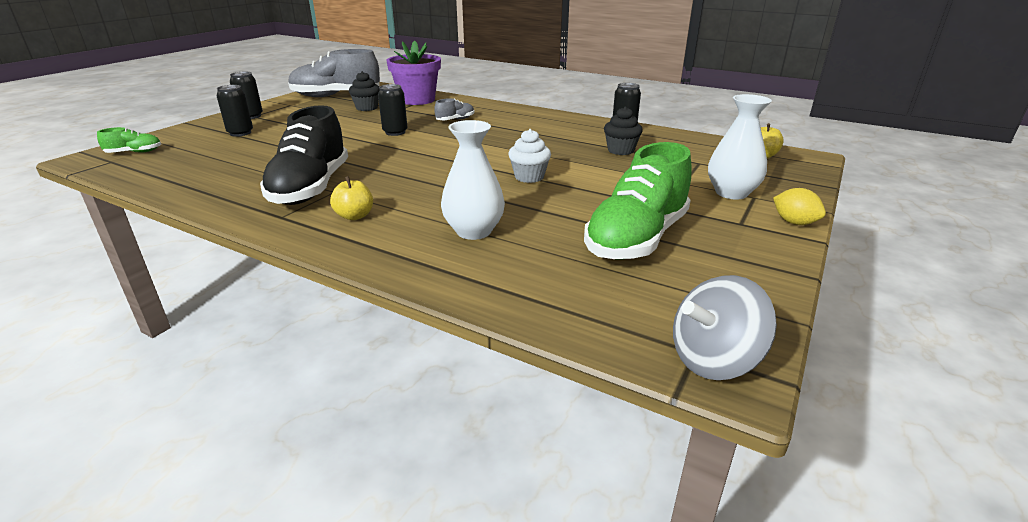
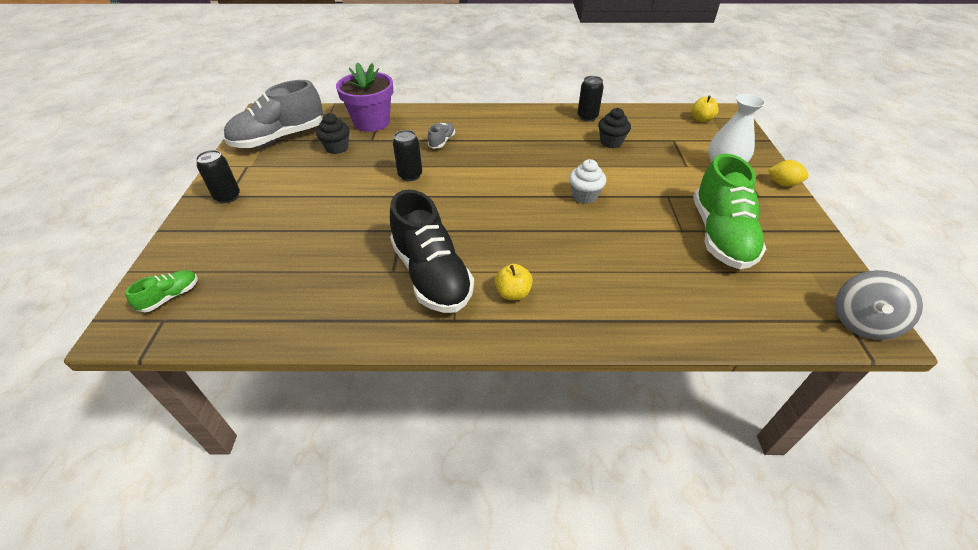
camera: 30 degrees left, 15 degrees up
black can [217,85,253,137] -> none
white vase [441,120,505,240] -> none

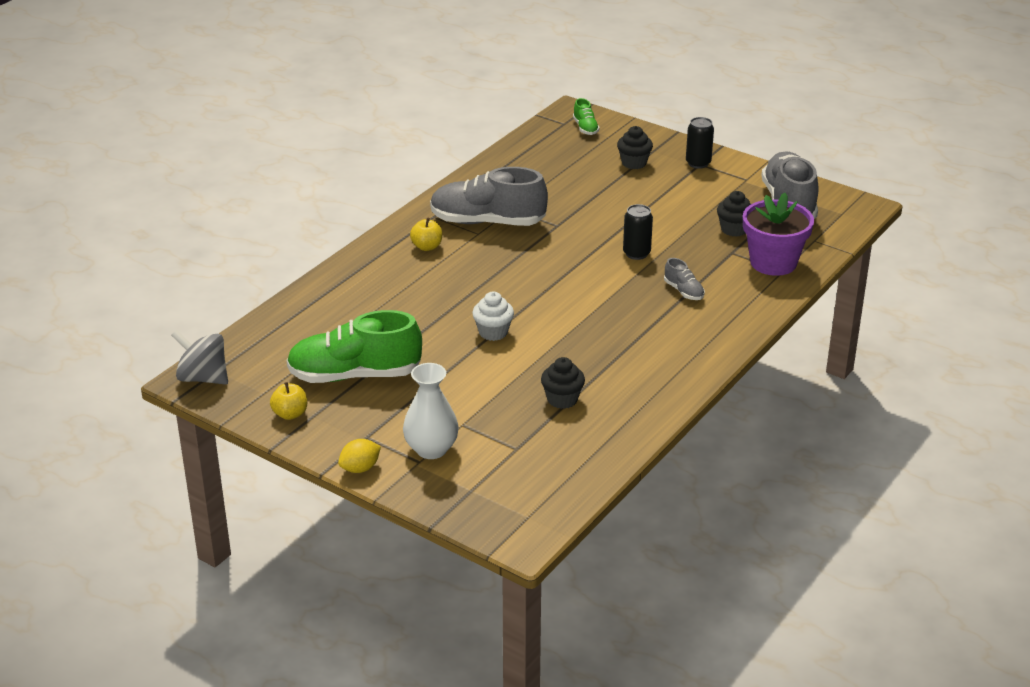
camera: 125 degrees right, 10 degrees down
black shoe [390,189,474,313] -> grey shoe [430,167,548,226]
black can [577,76,604,122] -> none
yellow apple [691,96,719,122] -> yellow apple moved to [270,382,307,420]
green shoe [693,154,766,269] -> green shoe turned 45 degrees counterclockwise [287,310,422,383]
grey spinning top [835,270,923,340] -> grey spinning top turned 45 degrees counterclockwise [171,330,228,385]
none -> black cupcake [617,126,653,169]

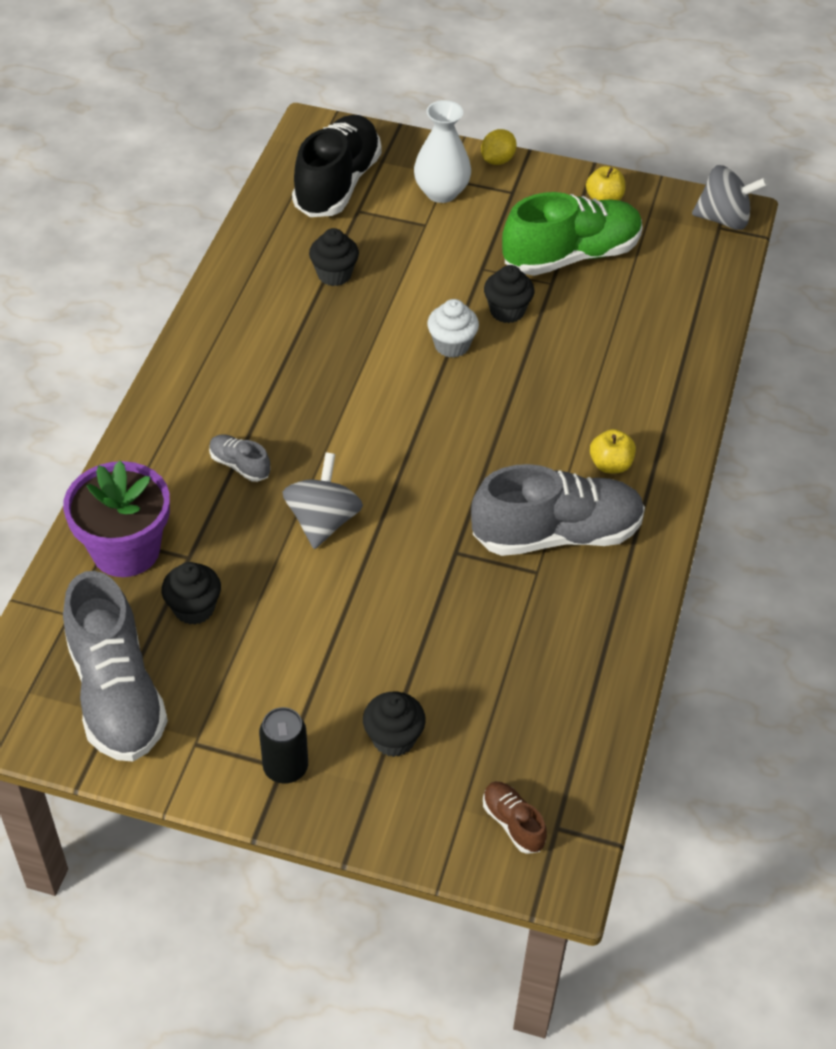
camera: 160 degrees right, 15 degrees up
green shoe [573,98,600,135] -> brown shoe [483,782,547,854]
black can [623,204,653,260] -> grey spinning top [282,453,363,549]
none -> black shoe [292,115,382,217]
none -> black cupcake [484,265,534,323]

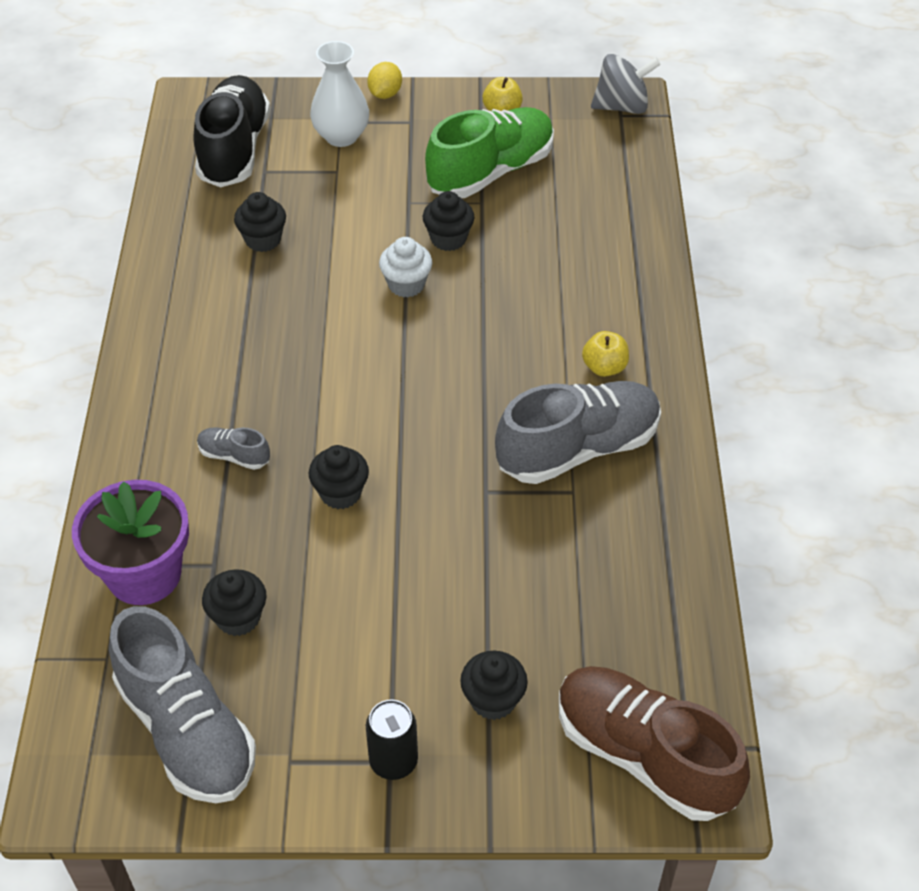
camera: 15 degrees left, 0 degrees up
grey spinning top [282,453,363,549] -> black cupcake [309,445,369,509]
brown shoe [483,782,547,854] -> brown shoe [559,666,750,821], size x2.28

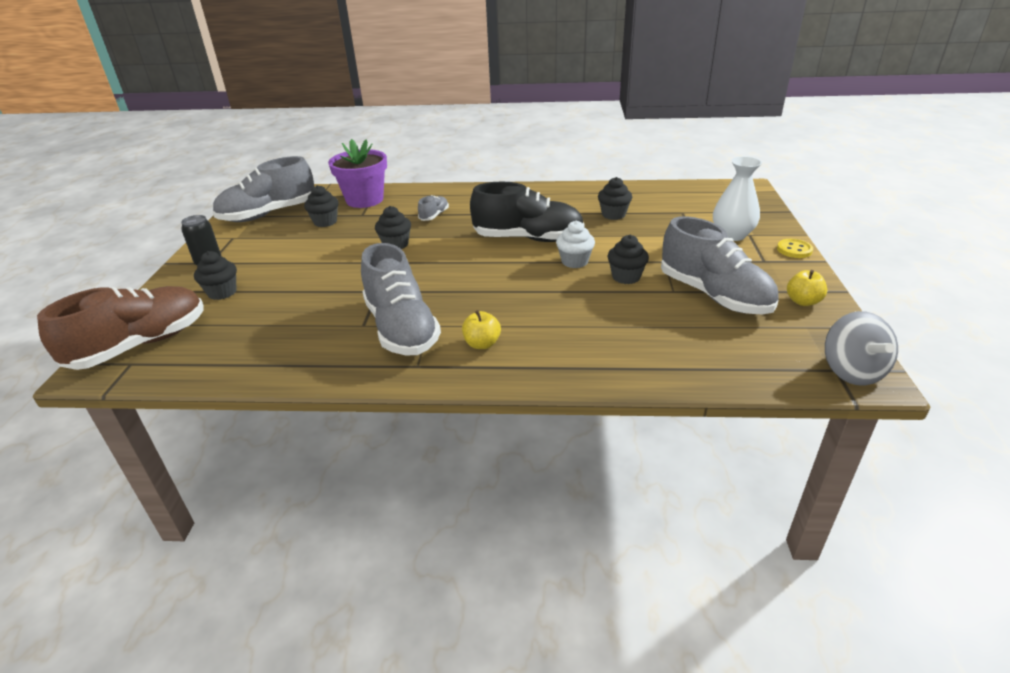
camera: 95 degrees right, 15 degrees down
black shoe [193,75,270,187] -> black shoe moved to [470,182,584,242]
yellow lemon [367,62,402,99] -> yellow button [777,239,813,258]
green shoe [425,107,554,198] -> grey shoe [661,216,779,314]

